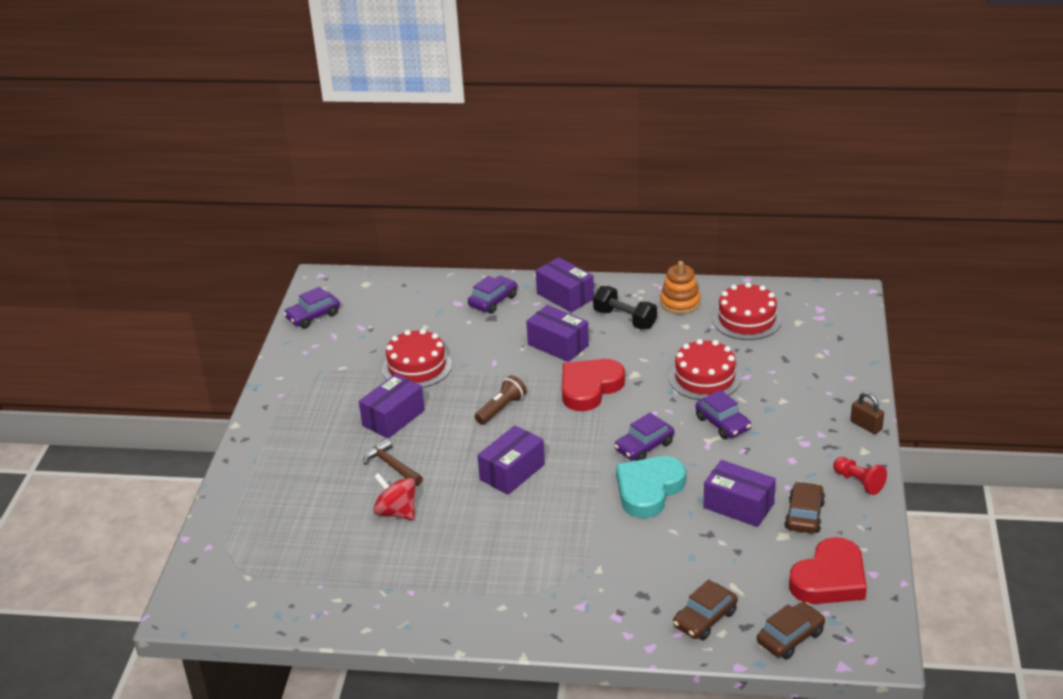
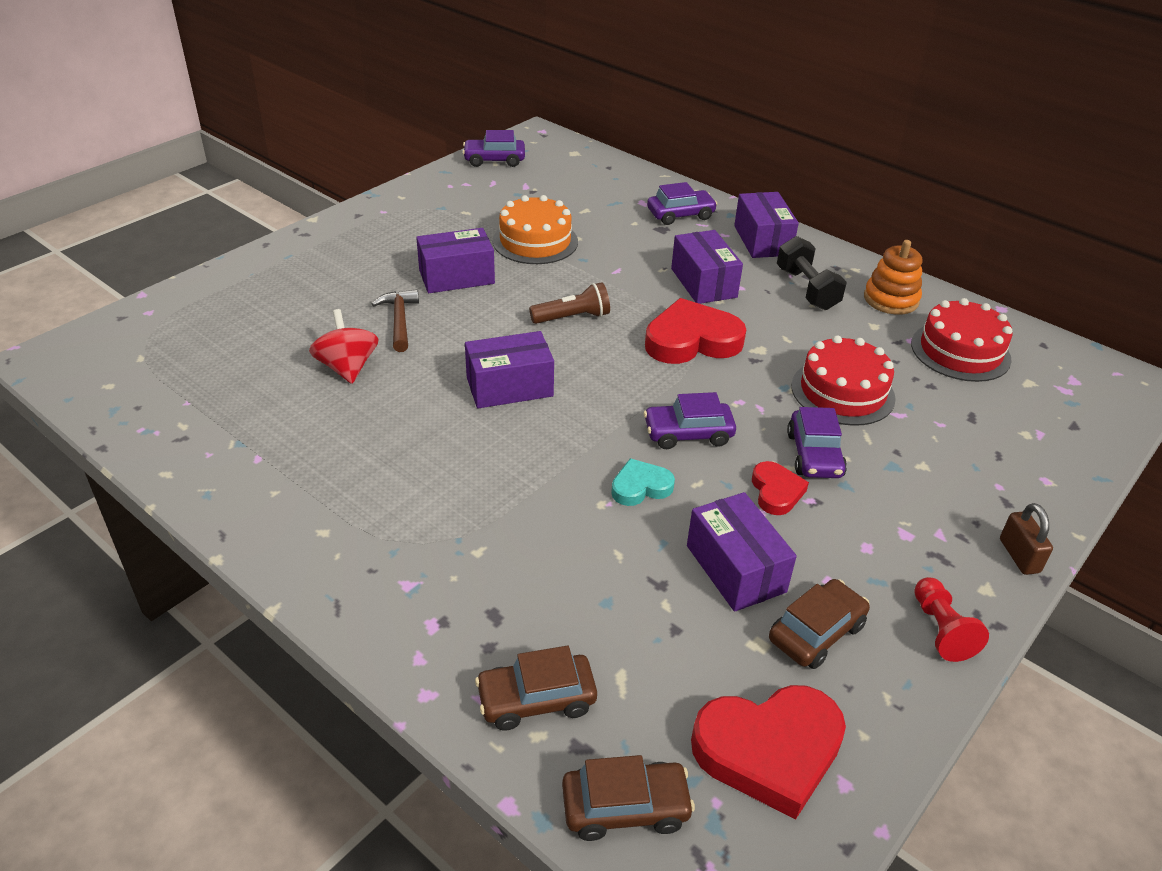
camera: 30 degrees right, 5 degrees up
red cake [382,329,452,388] -> orange cake [493,195,578,264]
turquoise heart [616,456,686,518] -> turquoise heart [611,458,675,506], size x0.54
none -> red heart [752,461,809,515]

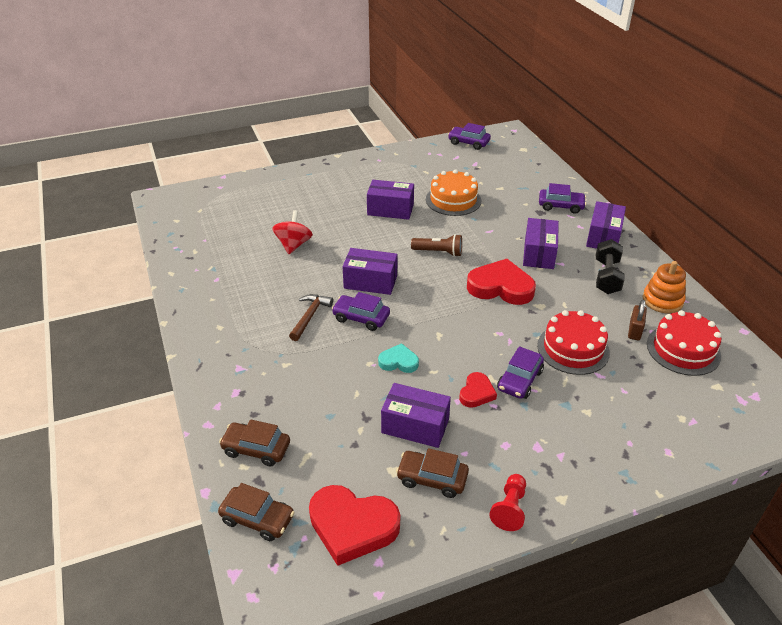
camera: 30 degrees right, 0 degrees up
brown hammer [372,289,419,352] -> brown hammer moved to [289,294,333,341]
purple car [644,392,736,449] -> purple car moved to [332,292,390,331]
purple box [687,492,797,612] -> purple box turned 75 degrees counterclockwise [381,383,451,448]
brown car [769,579,870,669] -> brown car turned 150 degrees counterclockwise [396,448,469,498]
brown padlock [1000,503,1053,575] -> brown padlock moved to [628,300,647,340]

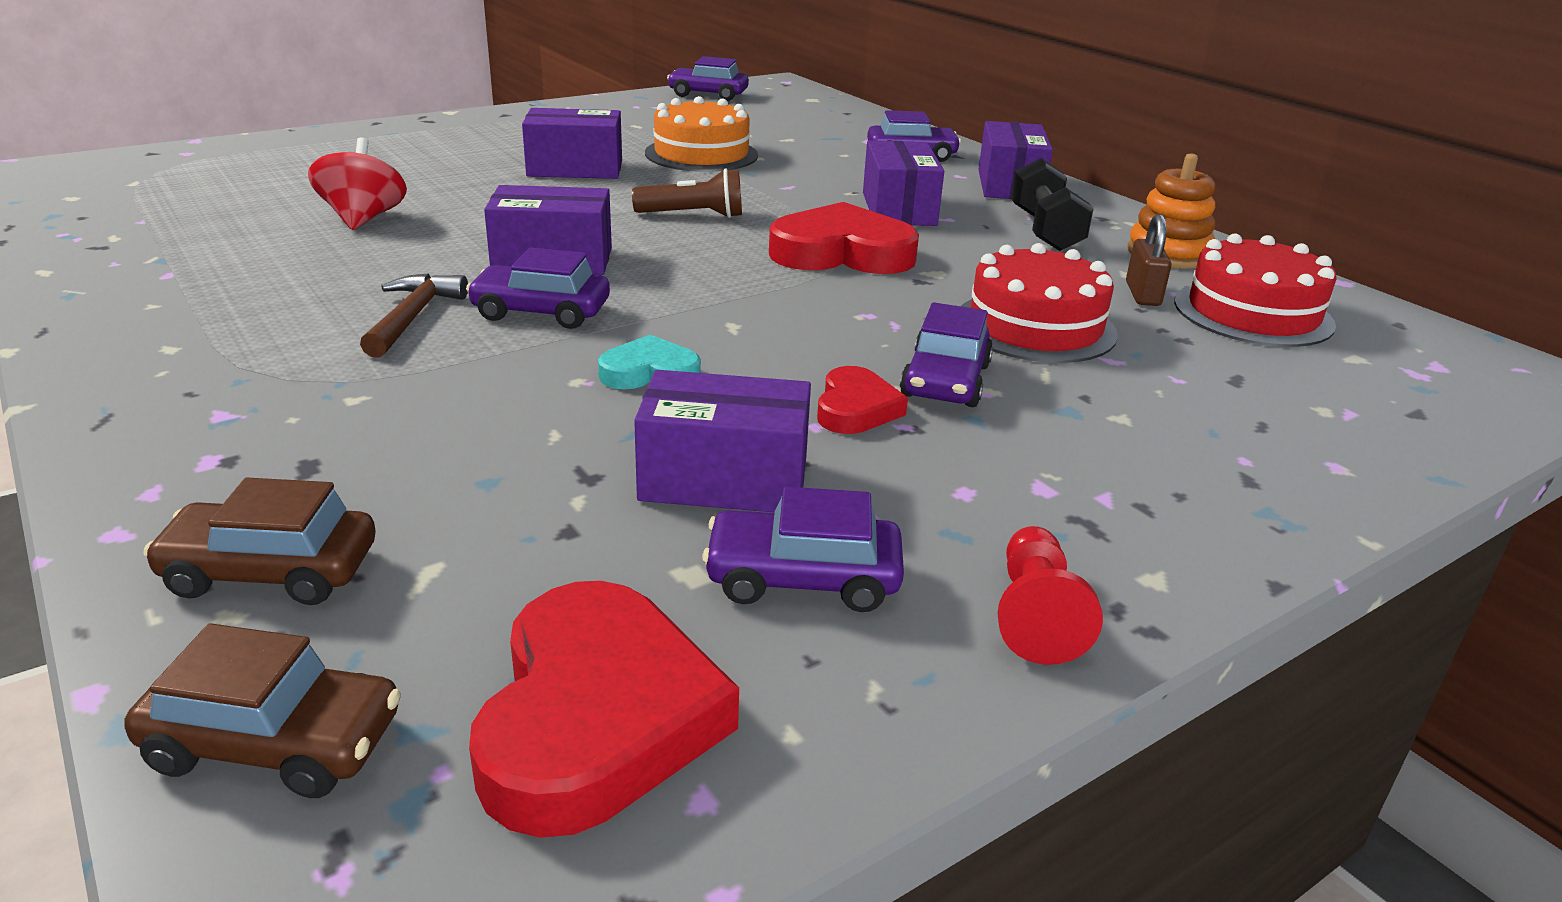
camera: 15 degrees left, 10 degrees down
red heart [309,485,400,566] -> red heart turned 90 degrees counterclockwise [469,581,739,838]
brown car [396,448,469,498] -> purple car [702,487,904,612]

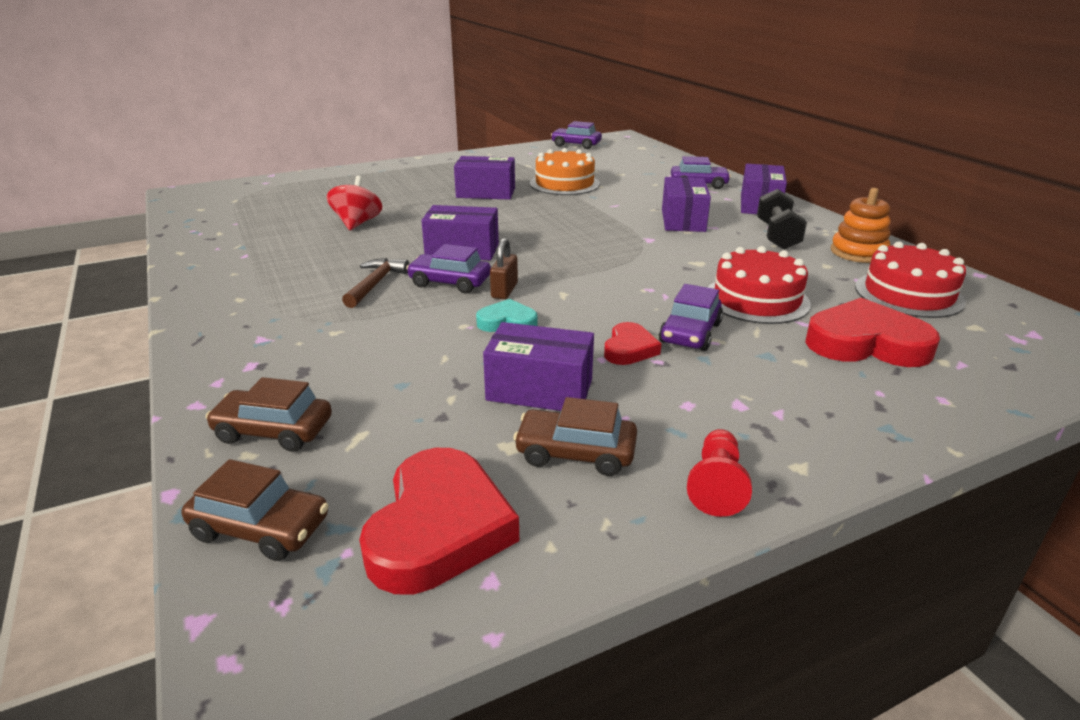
camera: 10 degrees right, 0 degrees up
brown flashlight [632,168,742,218] -> none
purple car [702,487,904,612] -> brown car [513,397,637,476]
red heart [769,202,919,274] -> red heart moved to [805,298,940,367]
brown padlock [1126,214,1172,306] -> brown padlock moved to [490,238,518,299]

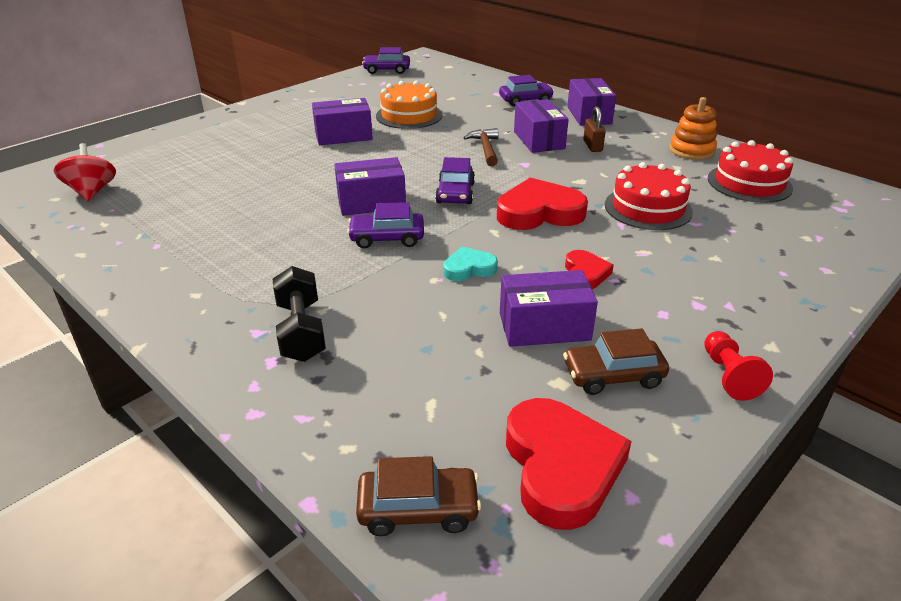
camera: 20 degrees left, 5 degrees up
brown car [205,377,332,452] -> none
red spinning top [327,176,382,230] -> red spinning top moved to [54,143,116,201]
brown hammer [342,258,409,308] -> brown hammer moved to [463,128,499,166]
brown padlock [490,238,518,299] -> brown padlock moved to [583,106,606,152]
purple car [659,284,723,351] -> purple car moved to [435,157,475,204]
black dumbbell [757,189,807,250] -> black dumbbell moved to [273,266,326,362]
red heart [805,298,940,367] -> red heart moved to [497,178,588,230]

